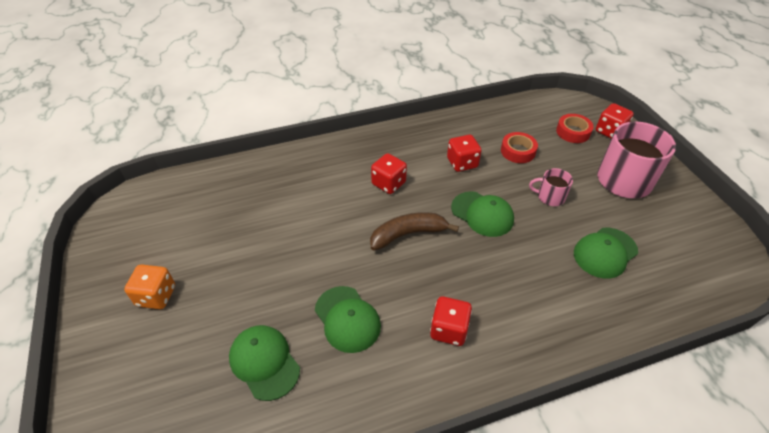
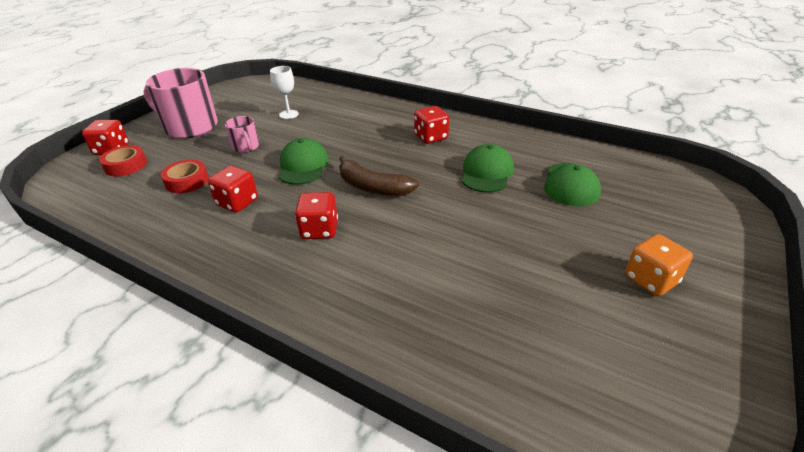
camera: 130 degrees left, 10 degrees down
green cap [574,228,638,279] -> white goblet [270,66,299,119]

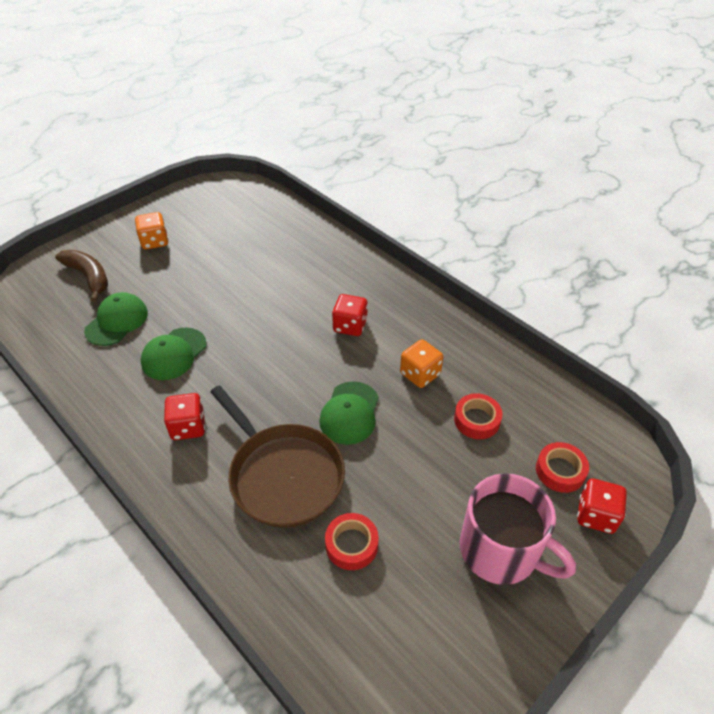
camera: 165 degrees left, 10 degrees up
red dice [208,166,258,213] -> orange dice [400,339,443,388]
pink mug [225,116,259,153] -> none
white goblet [270,66,299,119] -> red tape [325,513,379,570]
brown banana [339,156,419,196] -> brown banana moved to [55,250,108,302]
none -> brown pan [210,385,345,528]

